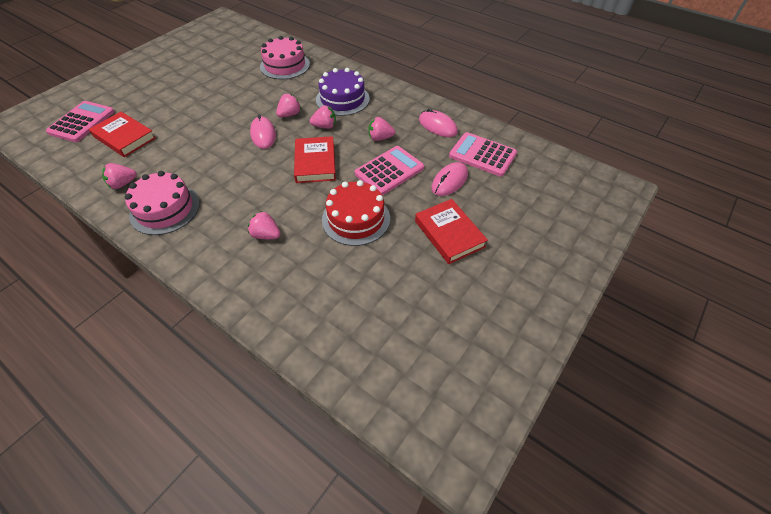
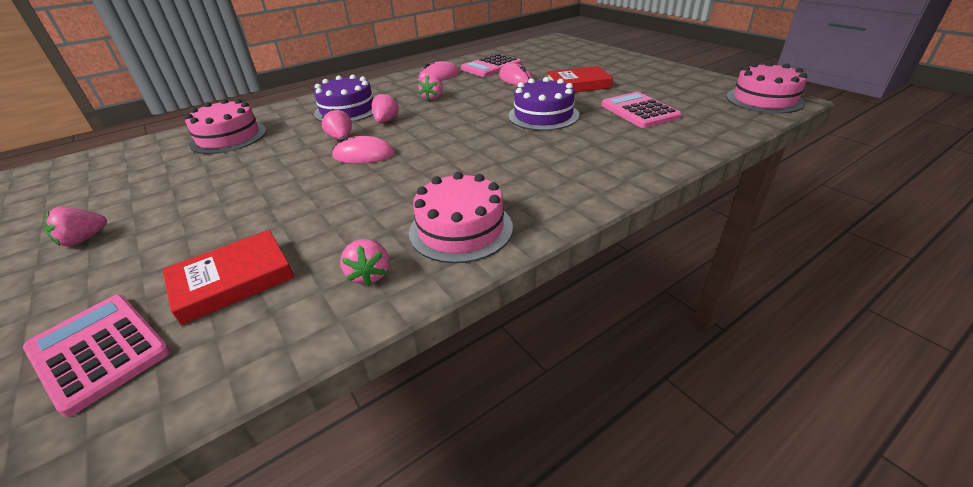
camera: 70 degrees left, 15 degrees down
pink strawberry [248,211,281,239] -> pink strawberry moved to [44,207,107,247]
red book [294,136,336,183] -> none
red cake [322,180,390,246] -> purple cake [508,77,579,131]
pink calculator [355,146,424,195] -> pink calculator moved to [601,92,682,128]
none -> pink cake [726,62,807,114]

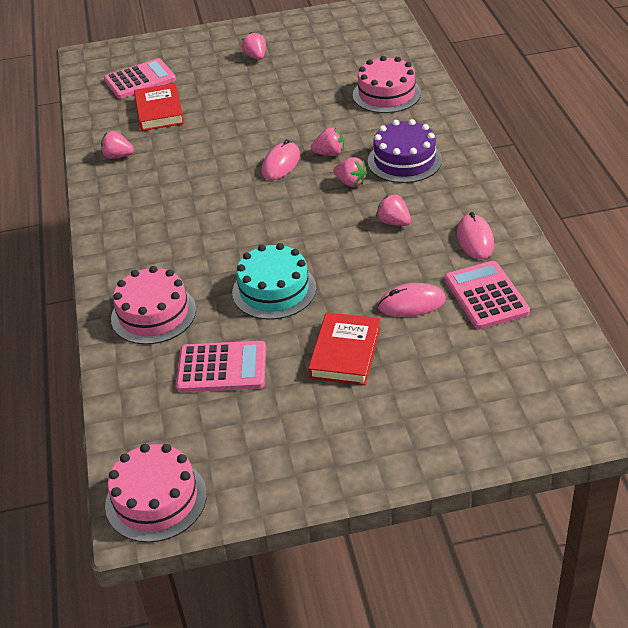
camera: 115 degrees right, 5 degrees up
pink cake [409,172,513,263] -> pink cake moved to [111,266,196,344]
purple cake [508,77,579,131] -> turquoise cake [232,243,316,320]

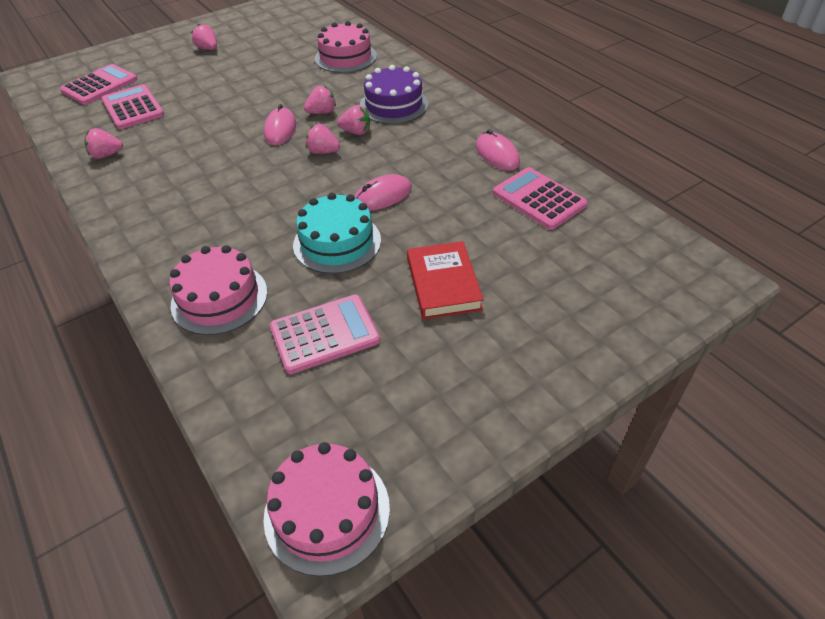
camera: 25 degrees left, 5 degrees up
red book [134,83,184,131] -> pink calculator [102,84,164,129]
pink strawberry [376,194,411,226] -> pink strawberry moved to [306,124,340,154]
pink mouse [378,283,446,317] -> pink mouse moved to [354,174,412,211]

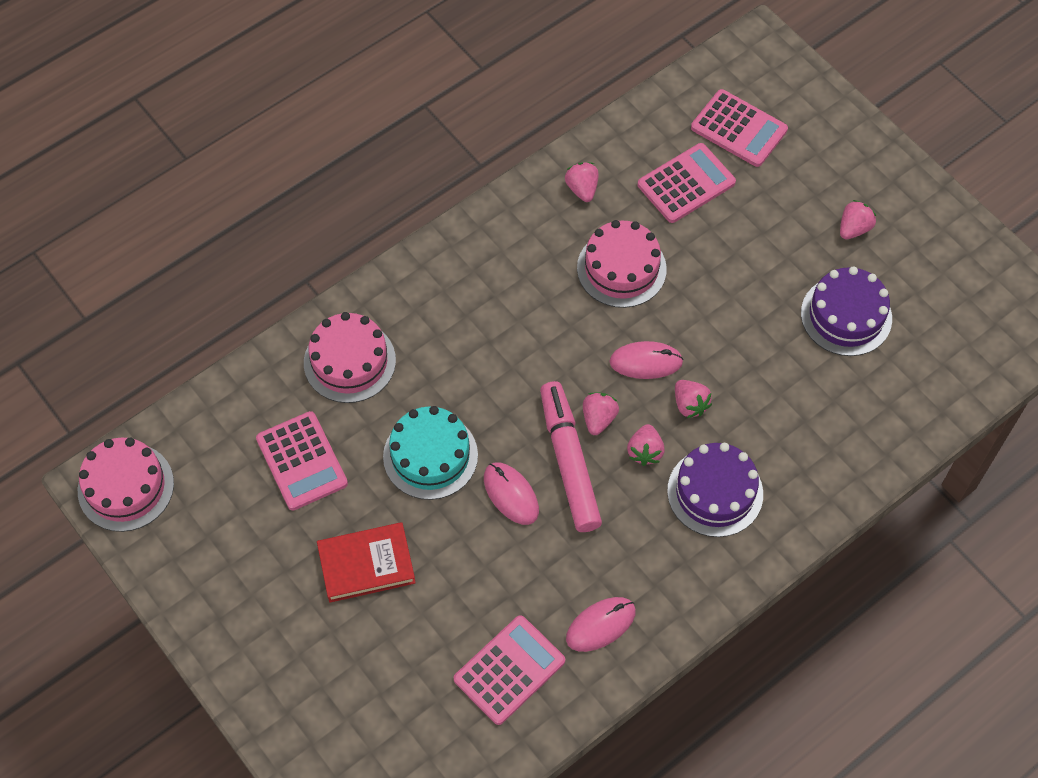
camera: 85 degrees right, 15 degrees up
pink cake [315,21,377,73] -> pink cake moved to [577,220,667,308]
none -> pink marker [540,381,602,532]
none -> purple cake [801,266,892,356]

